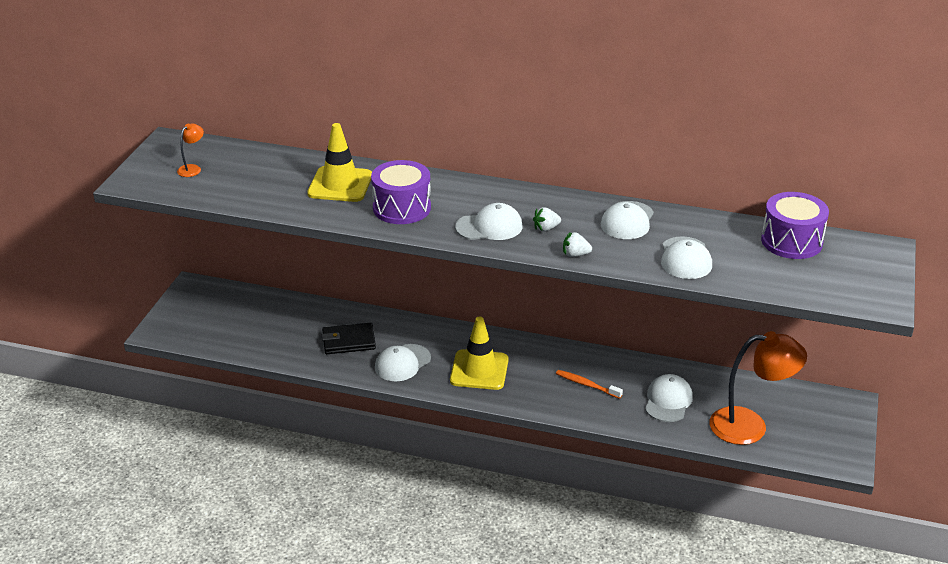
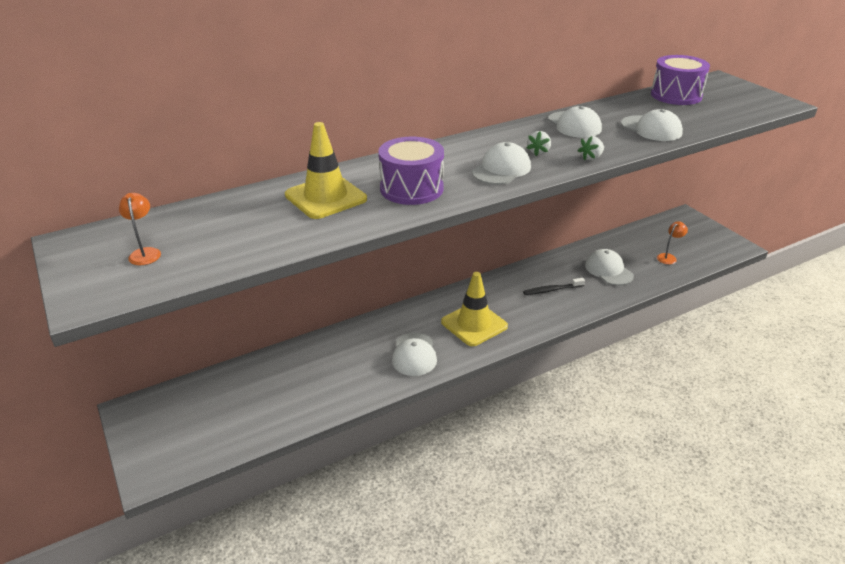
camera: 45 degrees left, 0 degrees up
black wallet [322,323,376,354] -> none
orange toothbrush [556,370,623,399] -> black toothbrush [523,278,585,295]
orange lamp [710,331,807,445] -> orange lamp [657,221,688,264], size x0.43

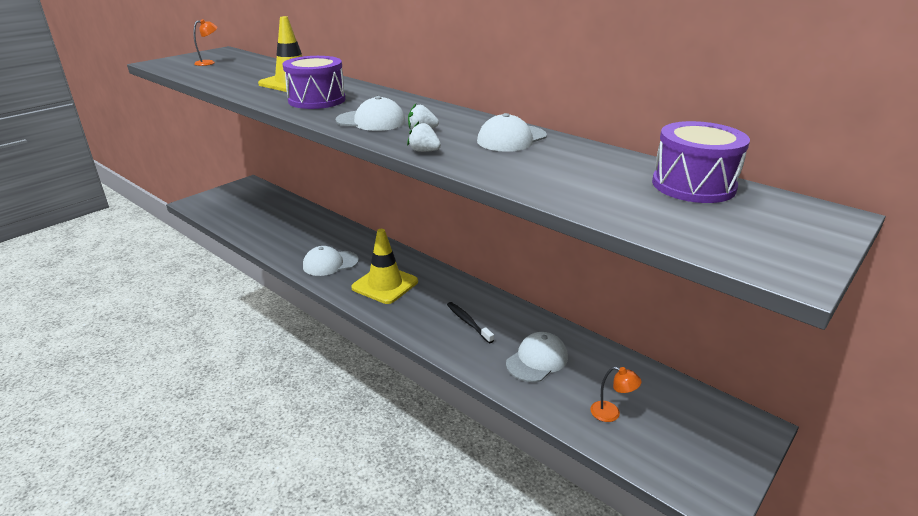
camera: 70 degrees right, 5 degrees down
white cap [621,109,683,141] -> none

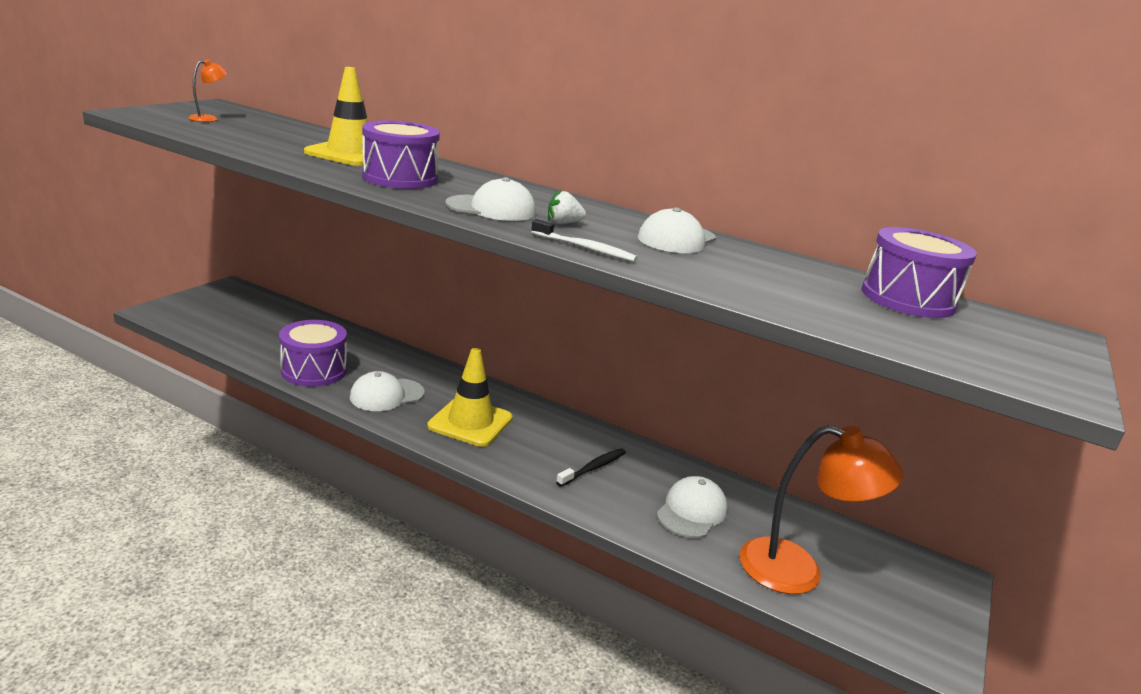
camera: 15 degrees left, 5 degrees down
white strawberry [407,122,441,152] -> white toothbrush [531,219,638,262]
black toothbrush [447,302,494,343] -> black toothbrush turned 90 degrees clockwise [556,448,626,487]
orange lamp [590,367,642,422] -> orange lamp [739,425,903,594], size x2.33
none -> purple drum [279,320,347,387]

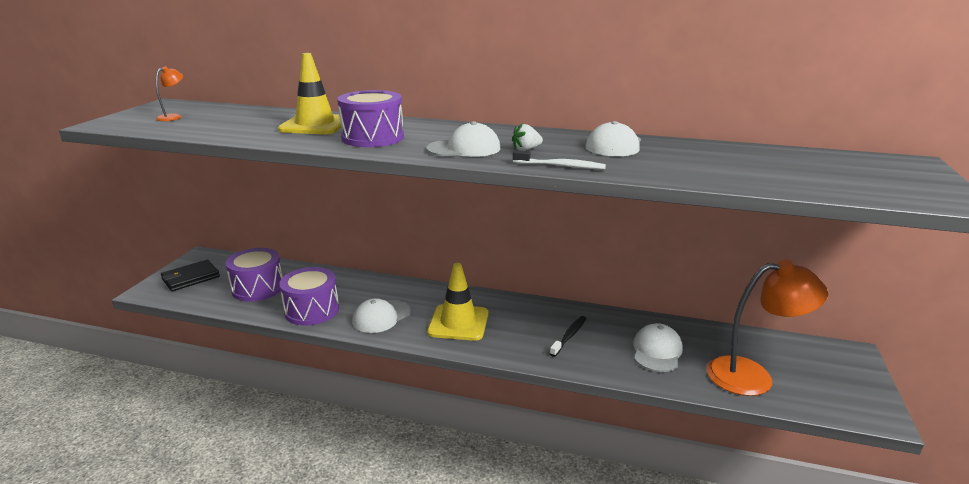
camera: 10 degrees left, 0 degrees up
purple drum [861,227,977,318] -> purple drum moved to [225,248,283,302]
none -> black wallet [161,260,220,291]

